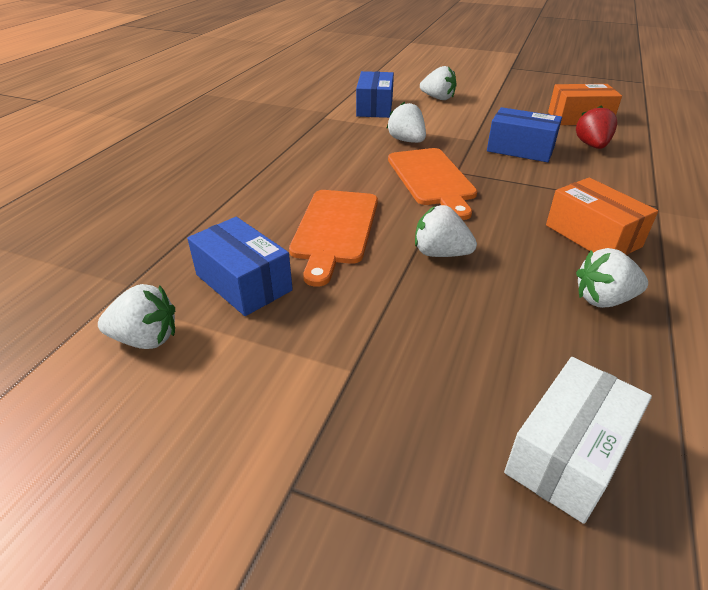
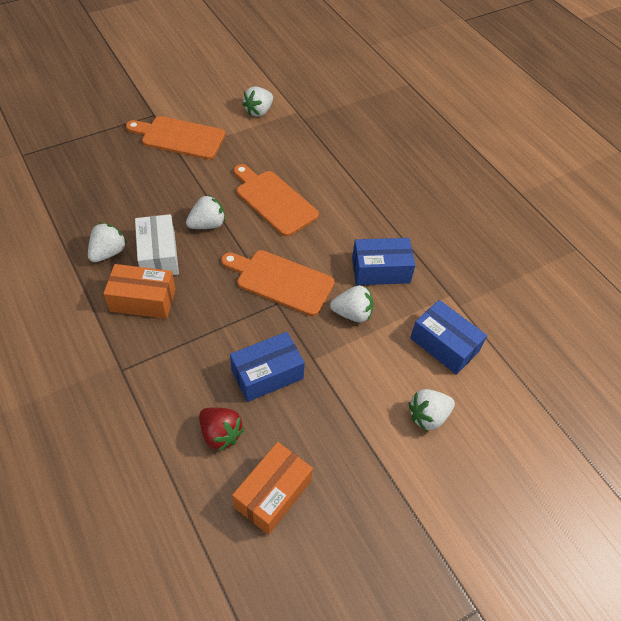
camera: 125 degrees right, 15 degrees up
blue box [187,217,293,316] -> blue box moved to [352,238,416,285]
white box [504,357,652,524] -> white box moved to [135,214,179,275]
none -> orange cutting board [126,116,225,160]

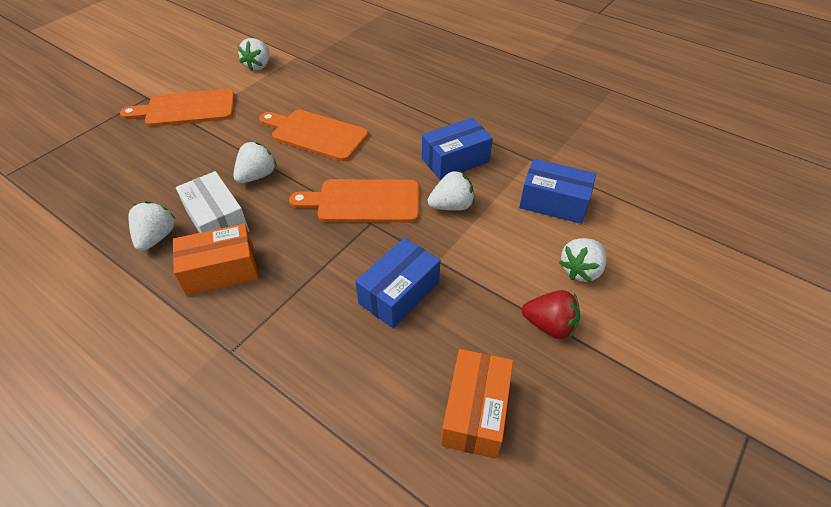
camera: 20 degrees left, 5 degrees down
red strawberry [199,407,244,451] -> red strawberry moved to [522,290,580,340]

